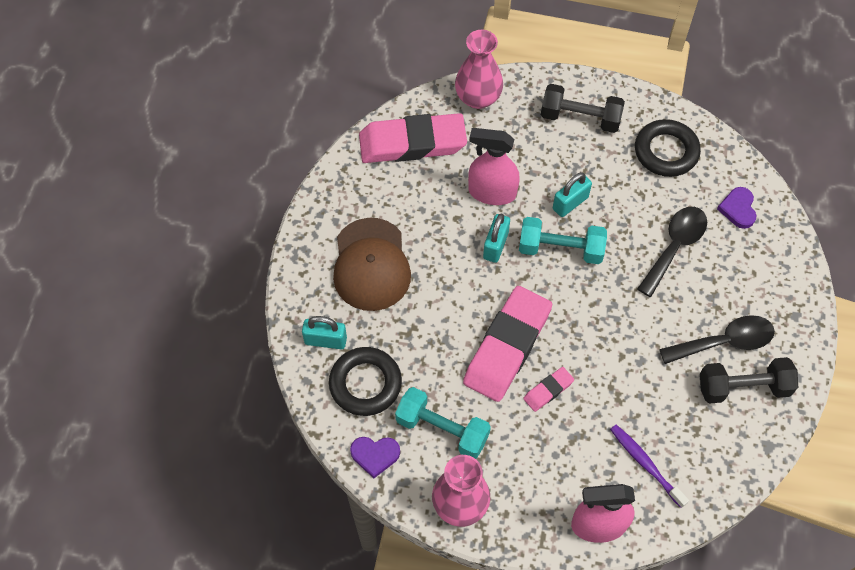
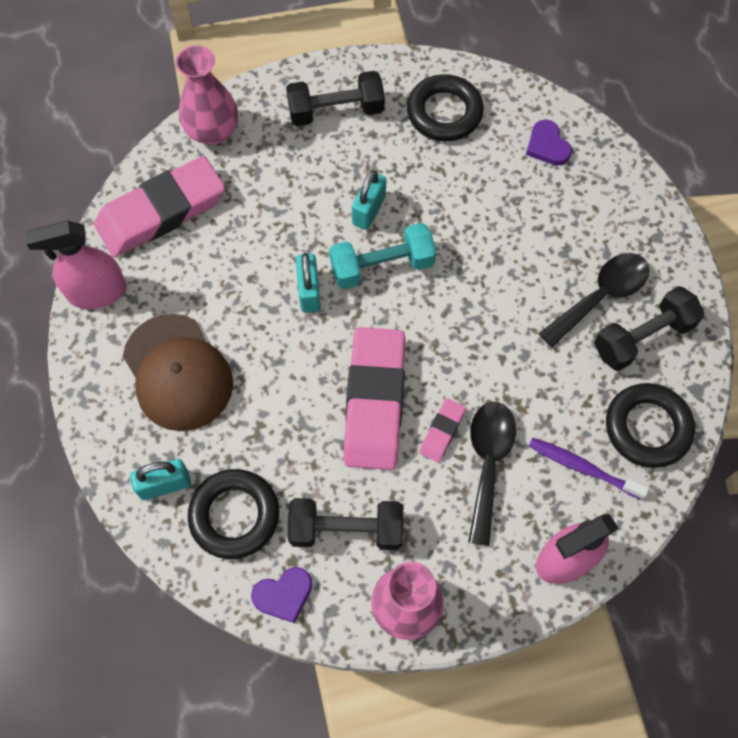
camera: 25 degrees left, 5 degrees up
turquoise dumbbell [395,387,491,459] -> black dumbbell [288,498,403,550]
pink spray bottle [468,128,520,205] -> pink spray bottle moved to [25,220,127,309]
black spoon [637,207,707,297] -> black spoon moved to [468,402,516,546]
none -> black ring [606,383,695,468]

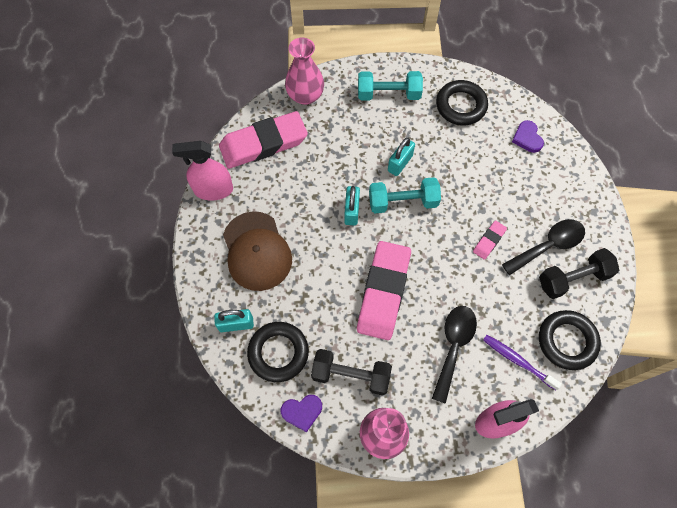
camera: 10 degrees right, 0 degrees up
black dumbbell [286,71,385,126] -> turquoise dumbbell [358,71,423,101]
pink eraser [419,398,466,463] -> pink eraser moved to [473,221,507,260]

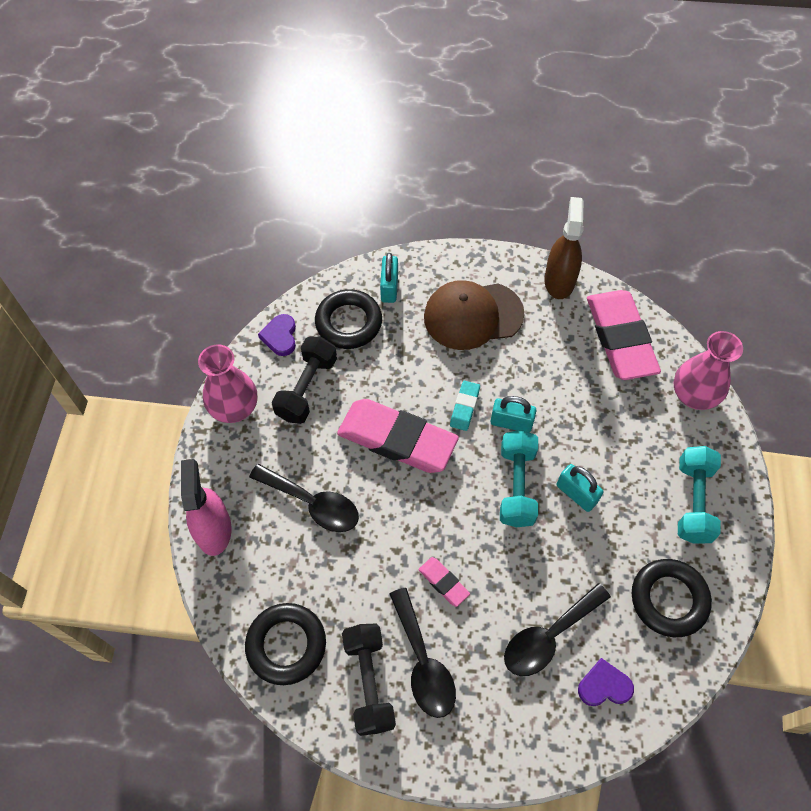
camera: 100 degrees right, 5 degrees down
pink spray bottle [172,141,233,201] -> brown spray bottle [544,197,584,299]
purple toothbrush [483,335,562,390] -> none
none -> turquoise eraser [450,381,480,431]
none -> black spoon [504,583,611,676]

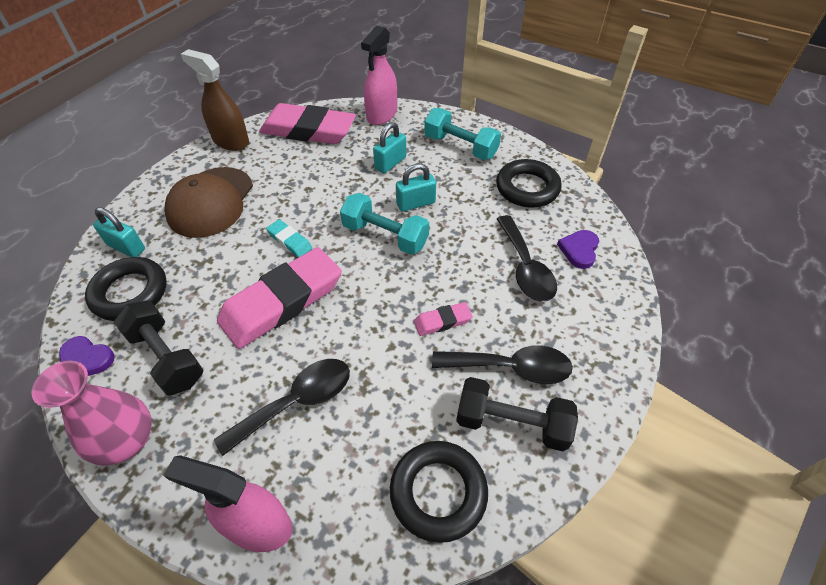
camera: 65 degrees left, 10 degrees down
turquoise padlock [490,396,536,433] -> turquoise padlock moved to [373,122,406,173]
pink vase [674,331,743,410] -> pink spray bottle [361,26,397,125]

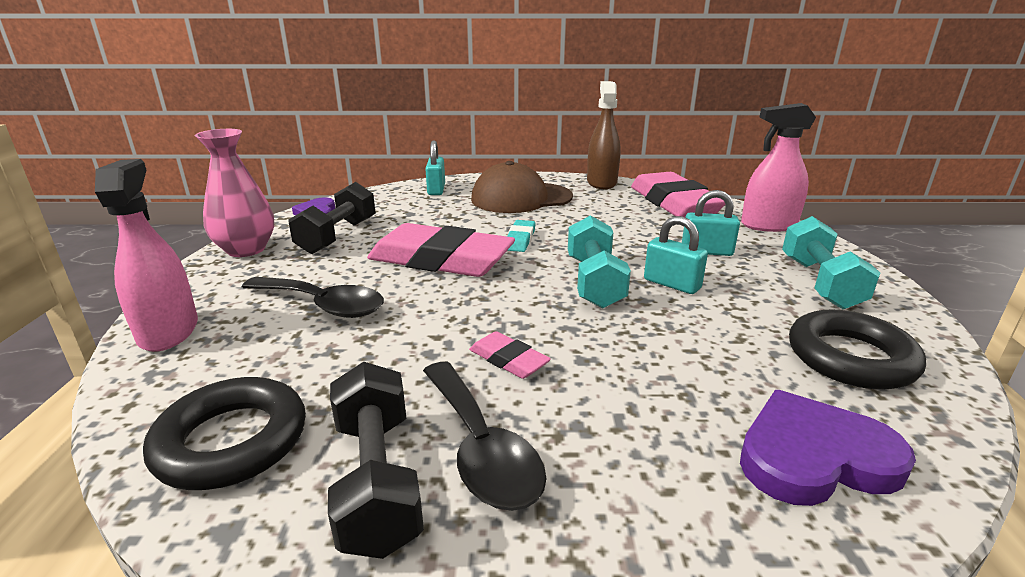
camera: 60 degrees right, 25 degrees down
black ring [85,257,167,321] -> none
black spoon [497,215,557,302] -> none
purple heart [557,230,599,269] -> purple heart [740,390,916,506], size x1.62

